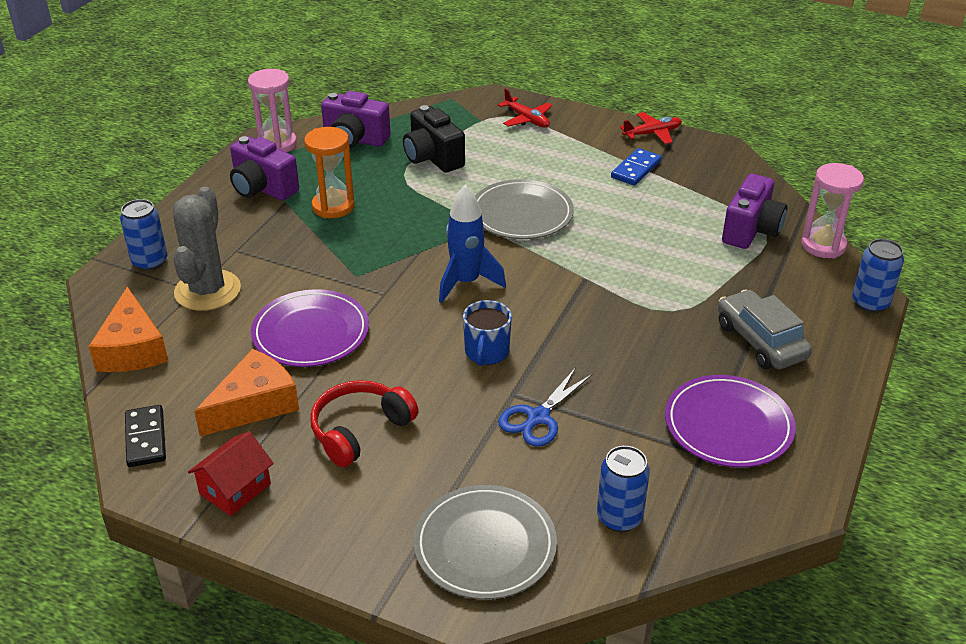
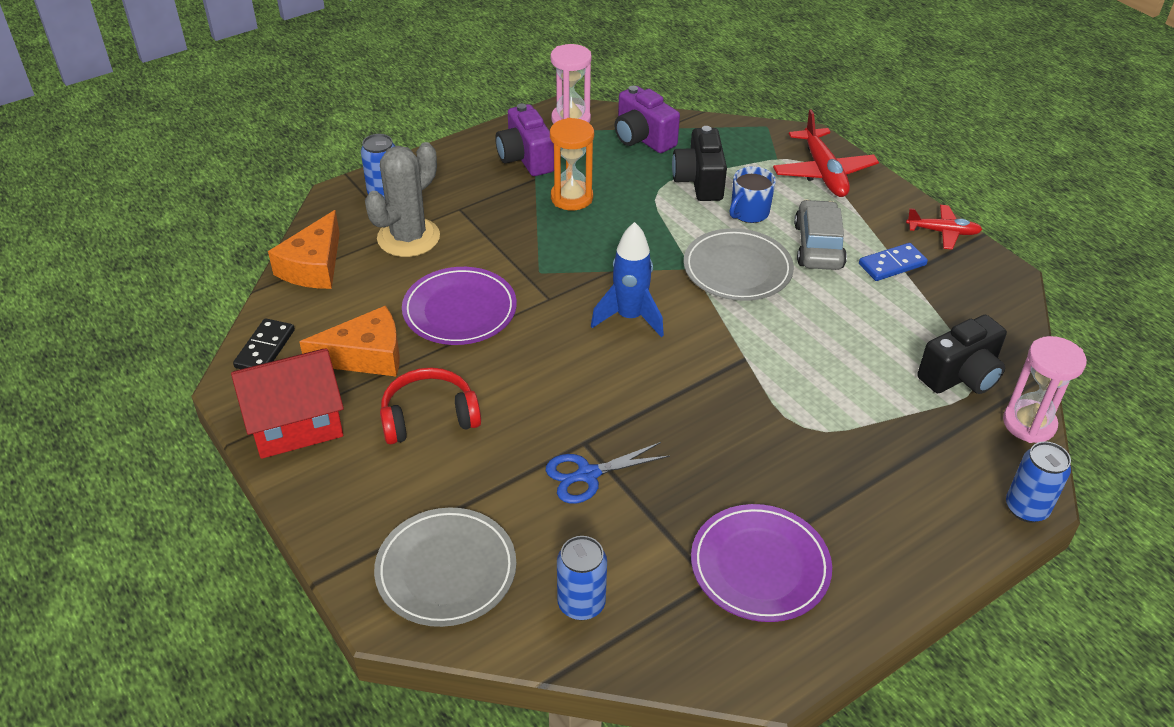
camera: 30 degrees right, 5 degrees up
red house [188,431,274,516] -> red house [231,349,344,459], size x1.63
blue mug [463,300,512,366] -> blue mug moved to [730,166,776,223]
red plane [498,88,552,128] -> red plane [773,109,879,197], size x1.61
grey car [718,289,812,369] -> grey car moved to [794,200,847,270]
purple camera [722,174,787,249] -> black camera [917,315,1007,394]

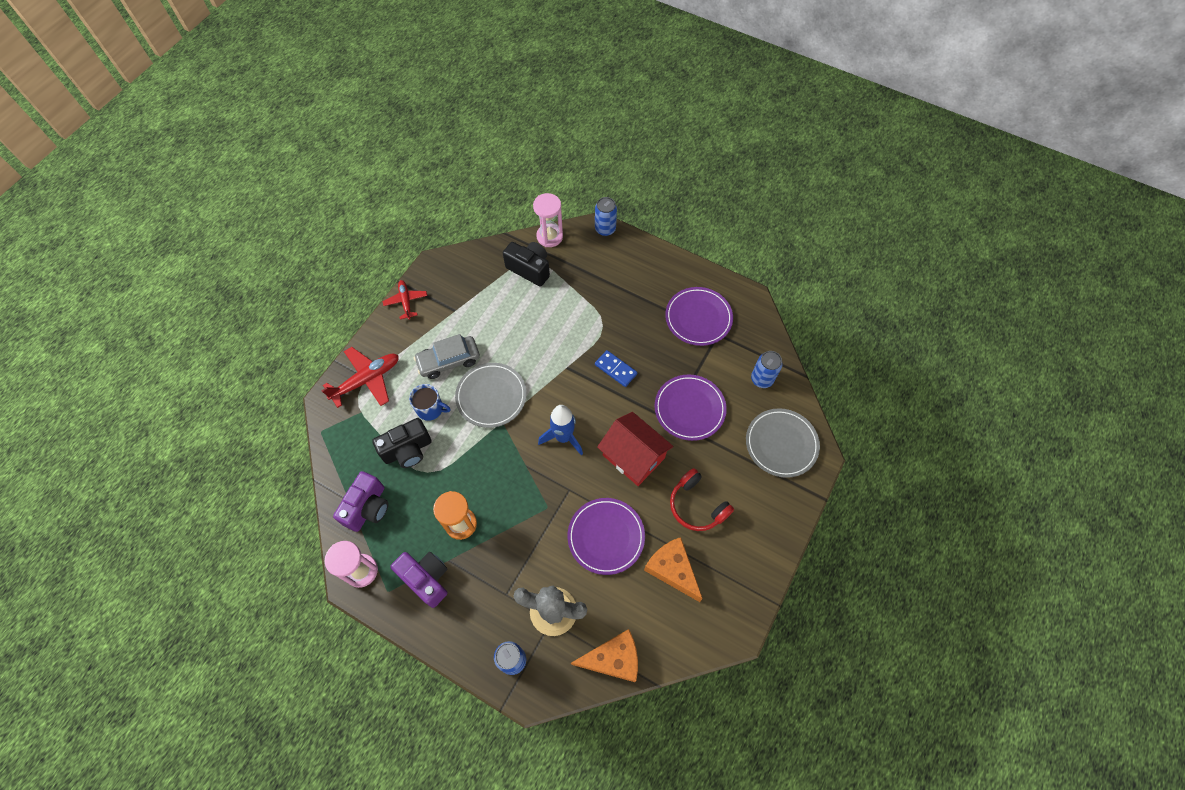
camera: 115 degrees left, 20 degrees up
red house [231,349,344,459] -> red house moved to [597,412,673,486]
black domino [233,318,295,369] -> none
purple camera [495,103,554,176] -> purple camera turned 90 degrees counterclockwise [390,552,447,608]
blue scissors [546,442,670,504] -> purple plate [655,374,727,441]
blue domino [859,243,928,281] -> blue domino moved to [595,350,637,387]

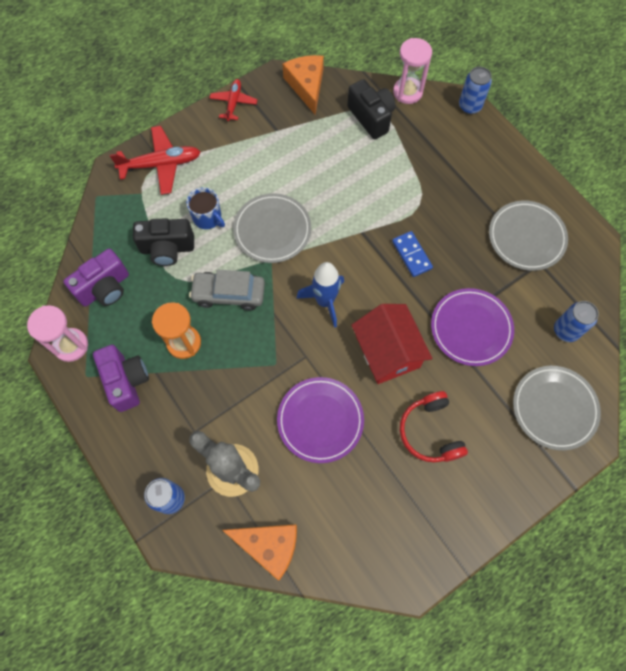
camera: 25 degrees right, 5 degrees up
grey car [414,334,480,379] -> grey car moved to [189,270,265,310]
orange cheese [644,537,703,602] -> orange cheese moved to [283,55,324,115]
purple plate [665,287,733,346] -> grey plate [489,201,568,271]

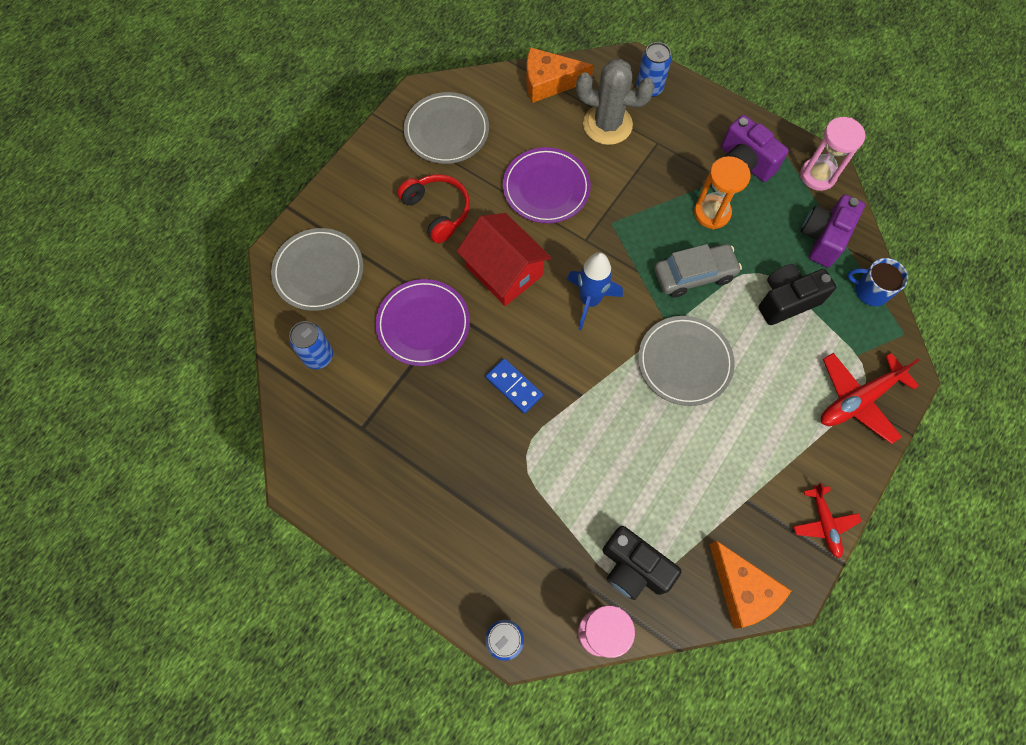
camera: 160 degrees right, 0 degrees up
blue mug [186,187,225,229] -> blue mug moved to [847,258,908,306]
grey plate [489,201,568,271] -> grey plate moved to [404,92,489,164]

